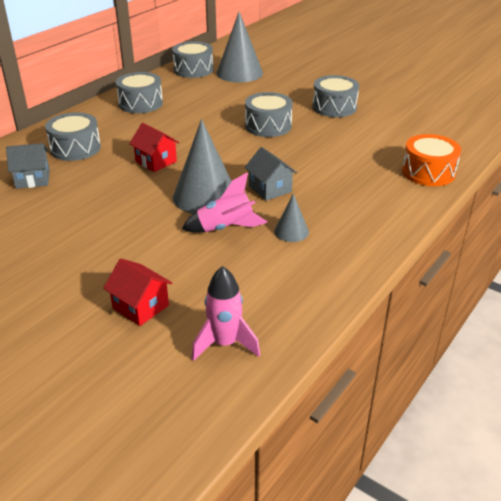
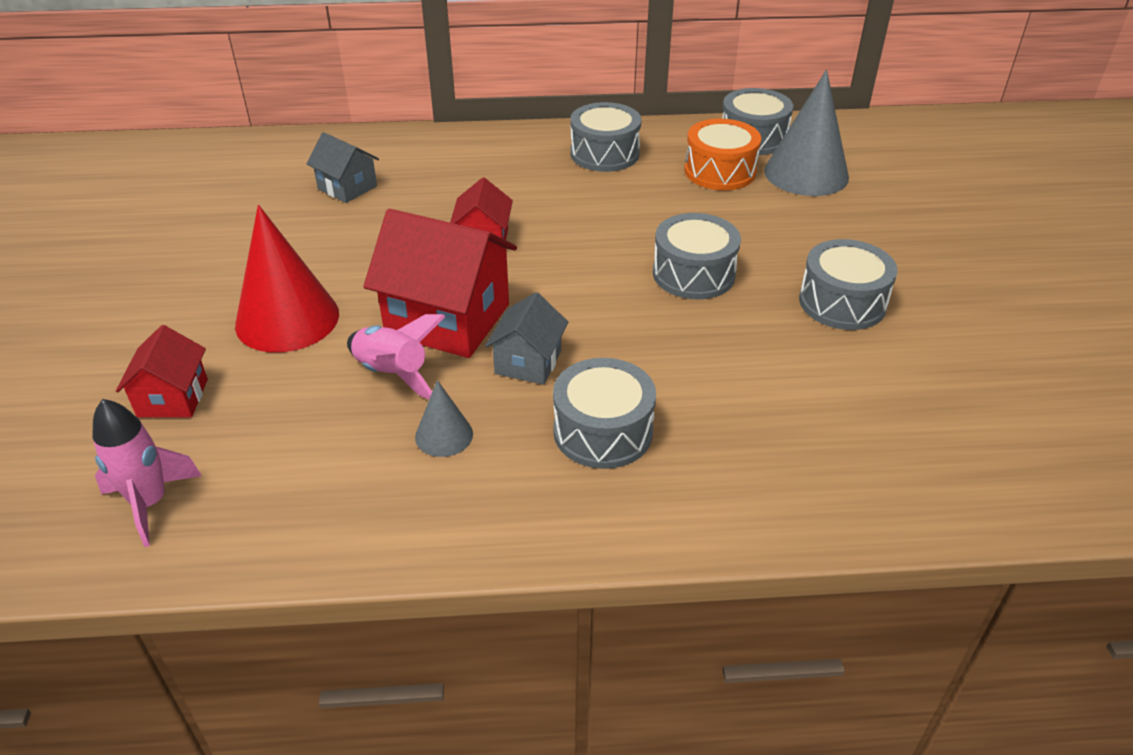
camera: 50 degrees right, 5 degrees up
grey drum [45,112,101,161] -> grey drum moved to [553,358,656,469]
grey cone [173,119,232,214] -> red house [363,209,517,358]
orange drum [402,134,461,186] -> orange drum moved to [684,119,761,190]
none -> red cone [235,205,339,353]

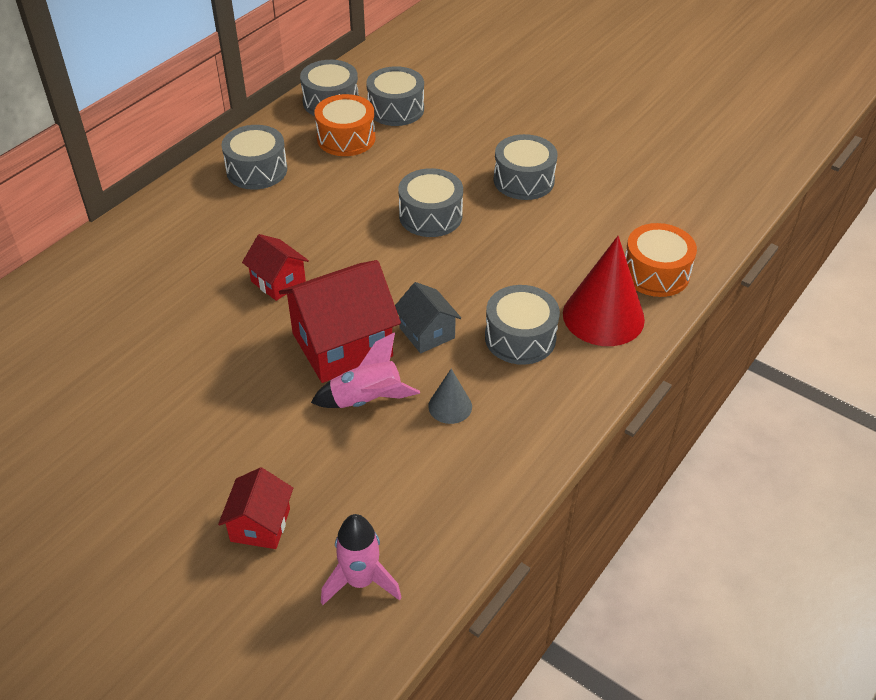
camera: 50 degrees left, 5 degrees up
red house [116,325,208,418] -> red house turned 60 degrees clockwise [218,467,293,549]
red cone [235,205,339,353] -> red cone moved to [563,236,645,346]
grey house [306,132,379,203] -> none
grey cone [764,70,849,196] -> grey drum [366,66,424,126]
none -> orange drum [625,223,697,297]

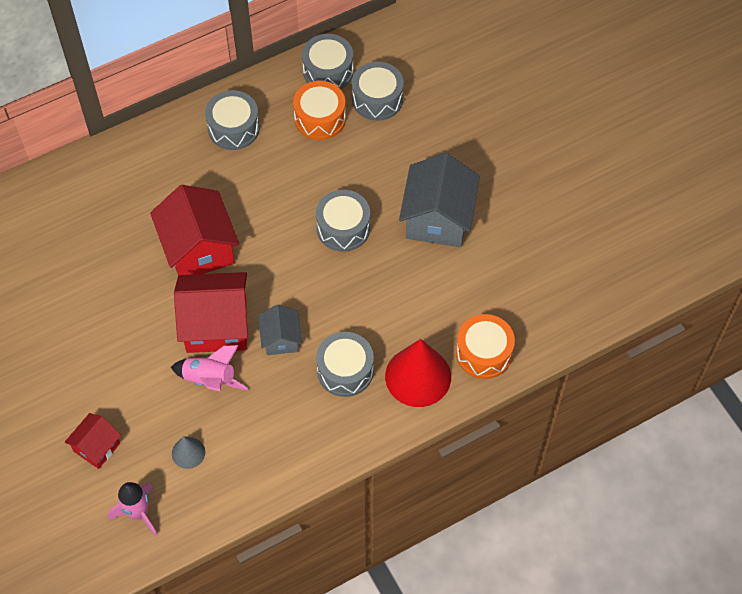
camera: 25 degrees right, 15 degrees up
red house [242,234,309,301] -> red house [150,185,239,276], size x1.84
grey cone [428,369,472,424] -> grey cone moved to [172,436,205,469]
grey drum [493,134,558,200] -> grey house [399,153,480,247]

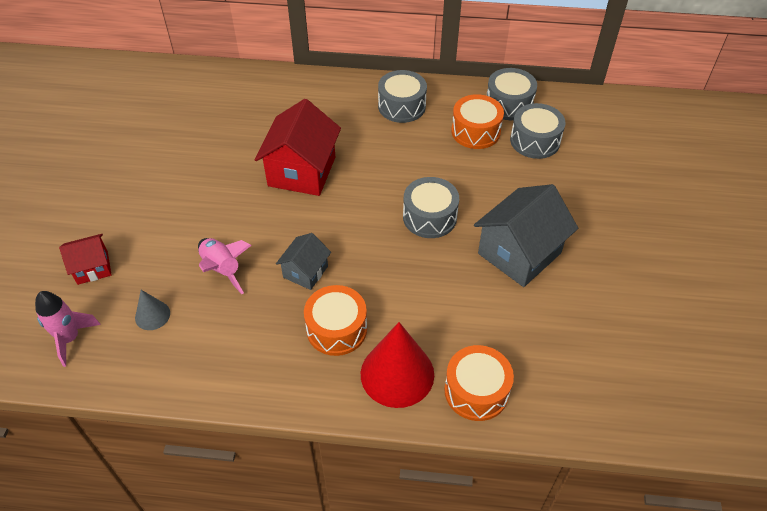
camera: 35 degrees right, 10 degrees down
red house [174,272,248,353] -> none
grey drum [316,332,374,397] -> orange drum [304,285,367,356]

